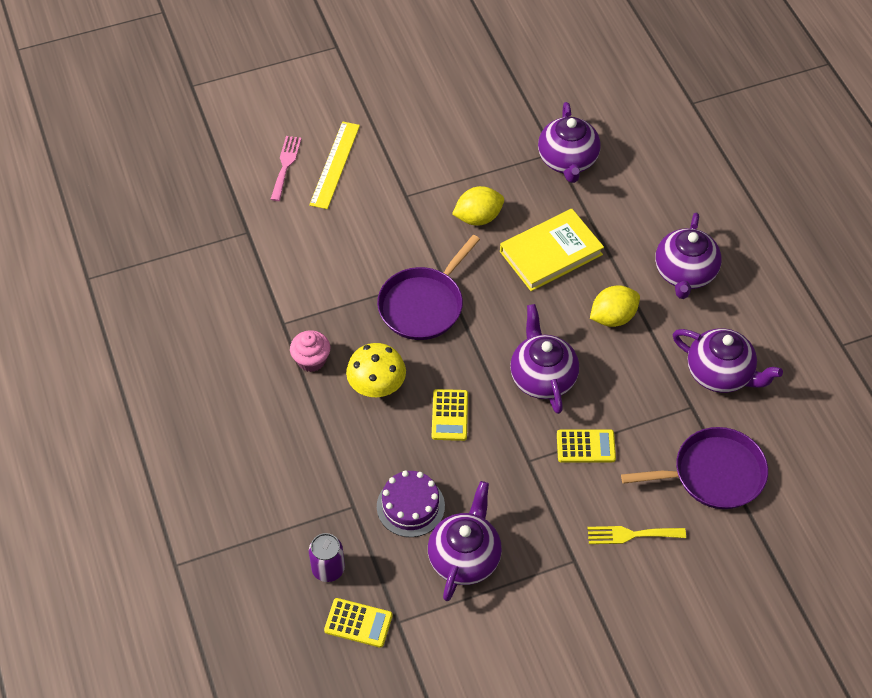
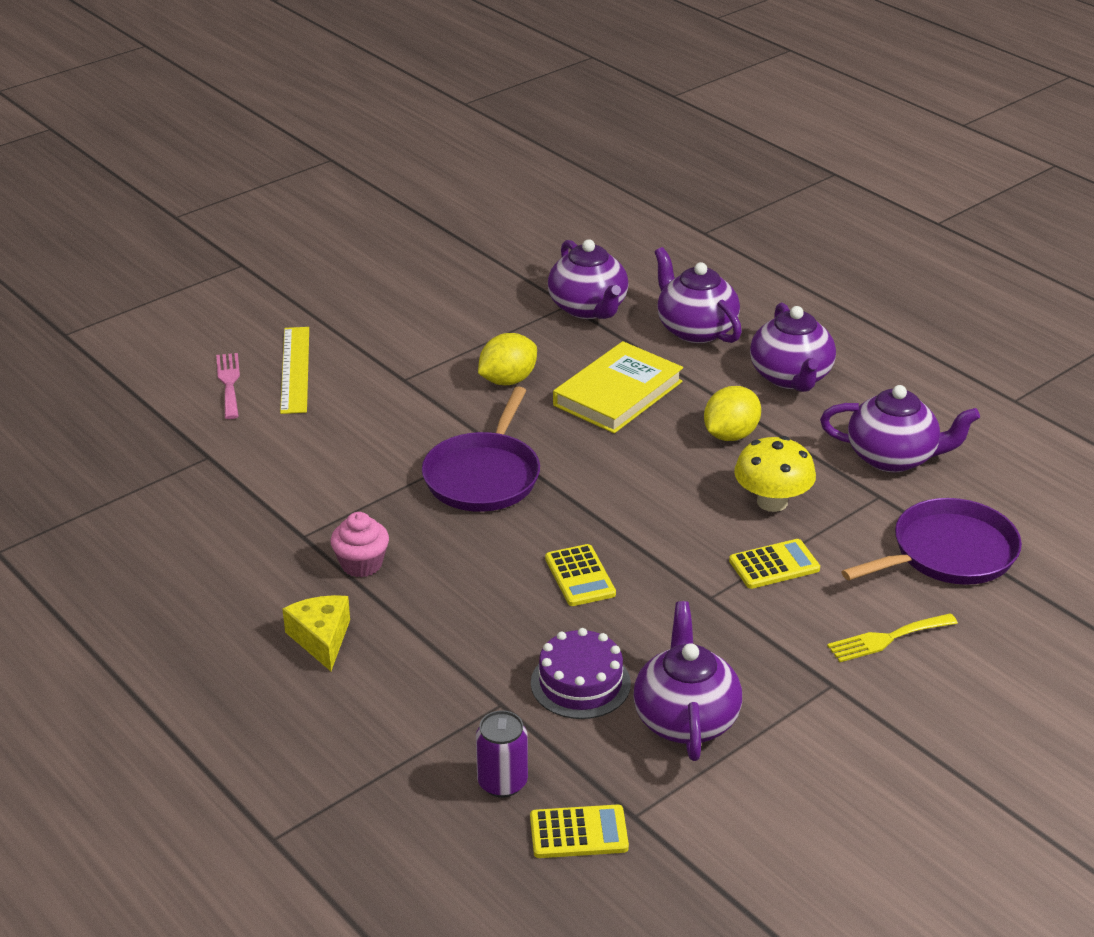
camera: 20 degrees left, 20 degrees down
yellow mushroom [346,343,406,397] -> yellow mushroom moved to [734,436,816,512]
purple teapot [510,304,579,414] -> purple teapot moved to [655,247,742,343]
none -> yellow cheese [283,595,350,671]

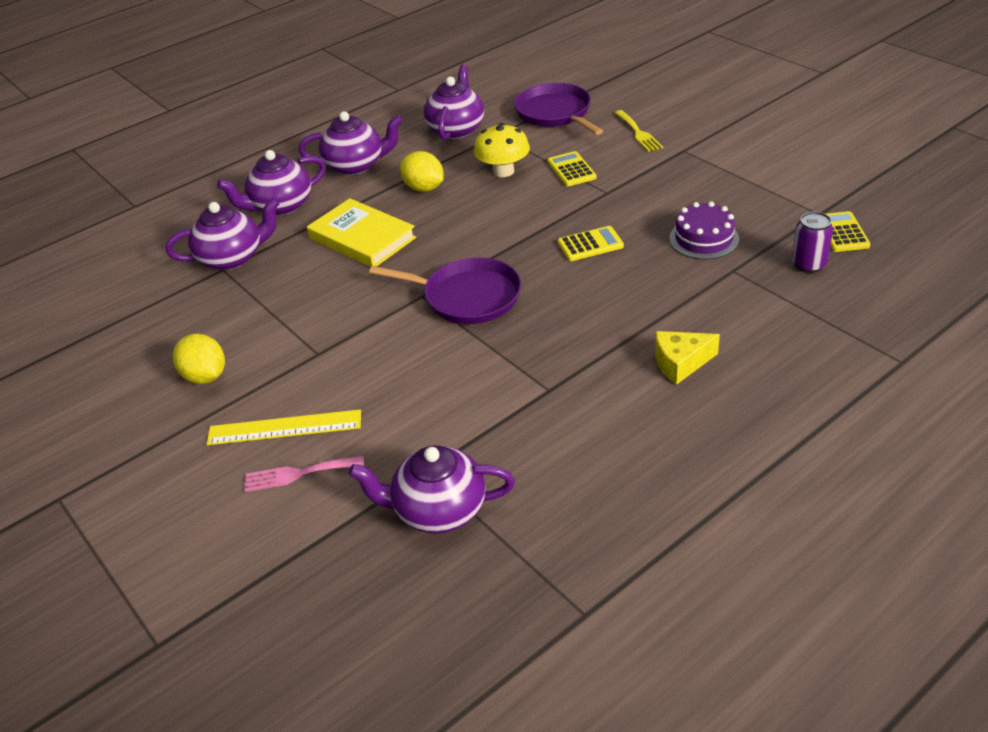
camera: 85 degrees left, 5 degrees up
pink cupcake [331,512,389,577] -> none
yellow lemon [478,333,537,385] -> yellow lemon moved to [173,334,225,384]
purple teapot [633,601,742,761] -> purple teapot moved to [348,445,515,534]

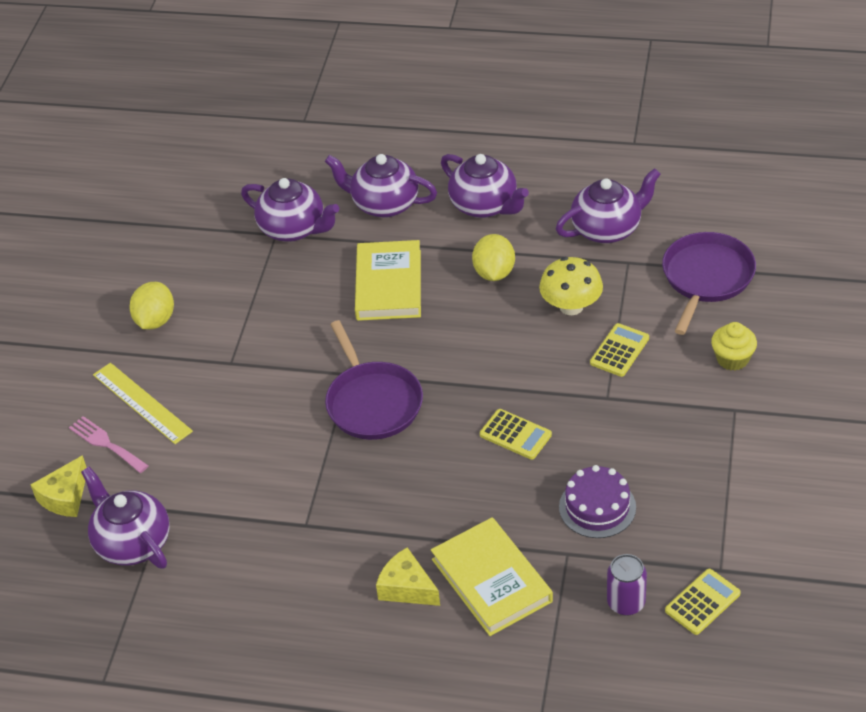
camera: 50 degrees right, 5 degrees up
yellow fork [615,110,663,152] -> yellow cupcake [711,322,757,371]
none -> yellow cheese [30,455,87,517]
none -> yellow book [431,517,553,636]

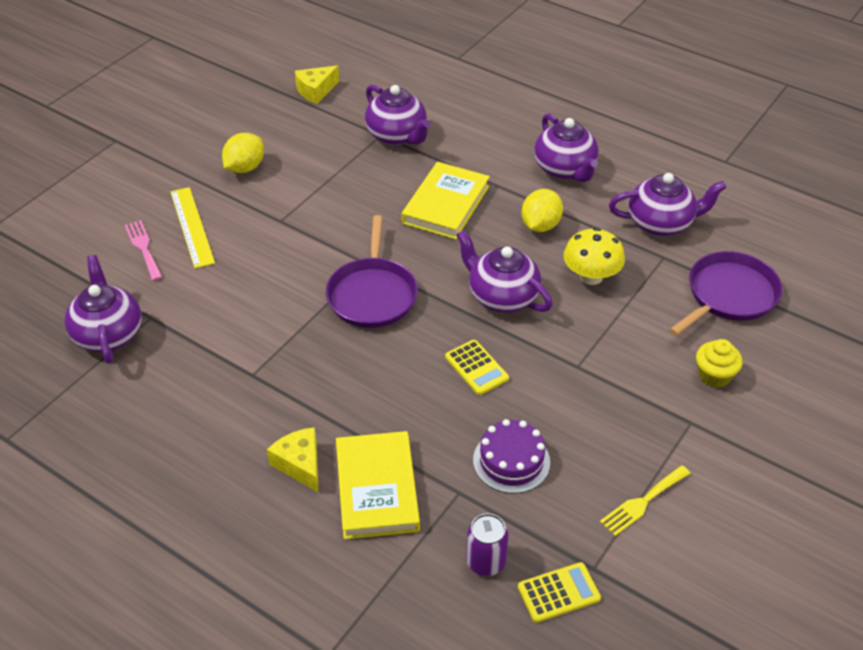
camera: 20 degrees right, 0 degrees up
yellow cheese [30,455,87,517] -> yellow cheese moved to [295,65,339,104]
purple teapot [325,154,437,218] -> purple teapot moved to [456,230,553,312]
yellow calculator [590,323,649,377] -> none
none -> yellow fork [600,465,691,536]

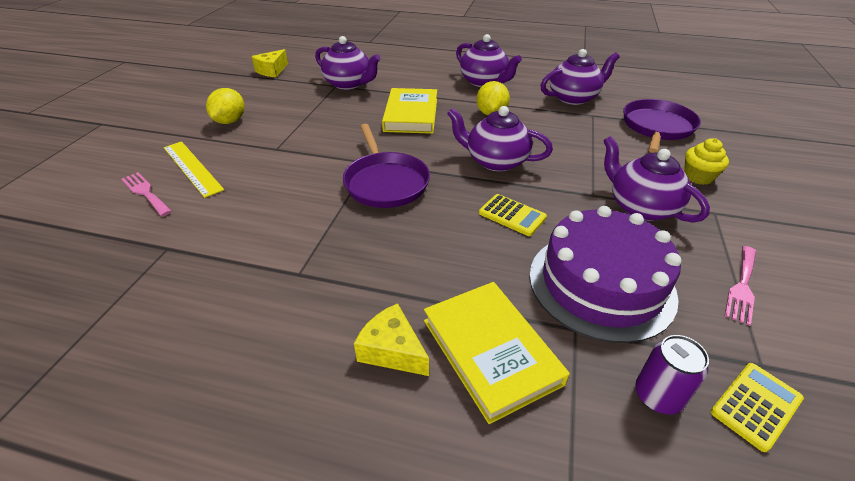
camera: 20 degrees left, 5 degrees down
purple teapot [65,255,141,364] -> purple teapot moved to [603,136,710,223]
purple cake [473,419,550,493] -> purple cake [529,206,682,343], size x1.77
yellow mushroom [564,228,625,285] -> none
yellow fork [600,465,691,536] -> pink fork [725,246,756,326]

